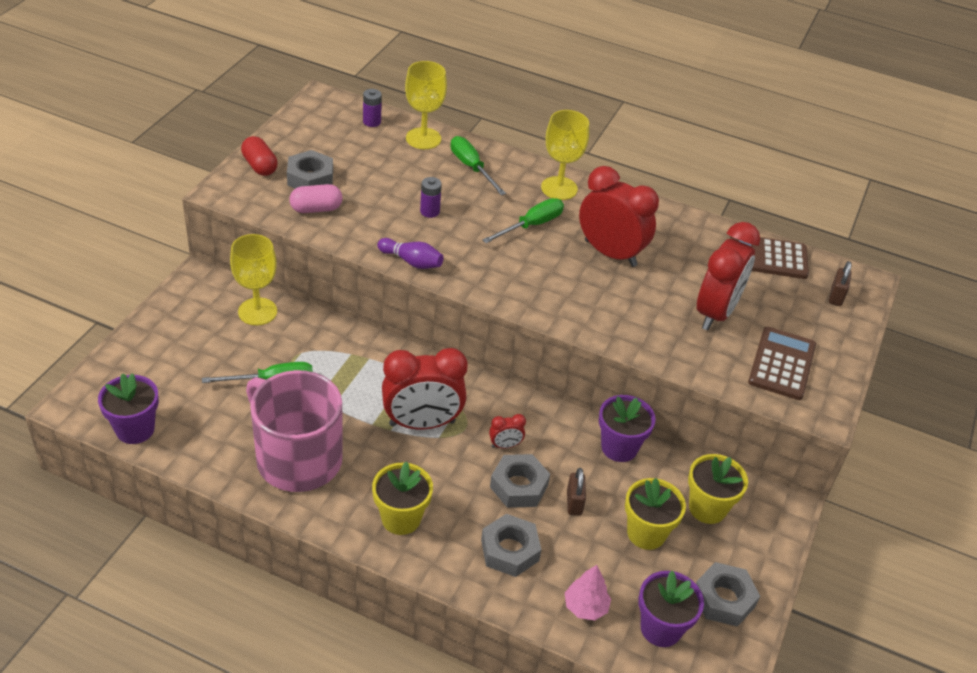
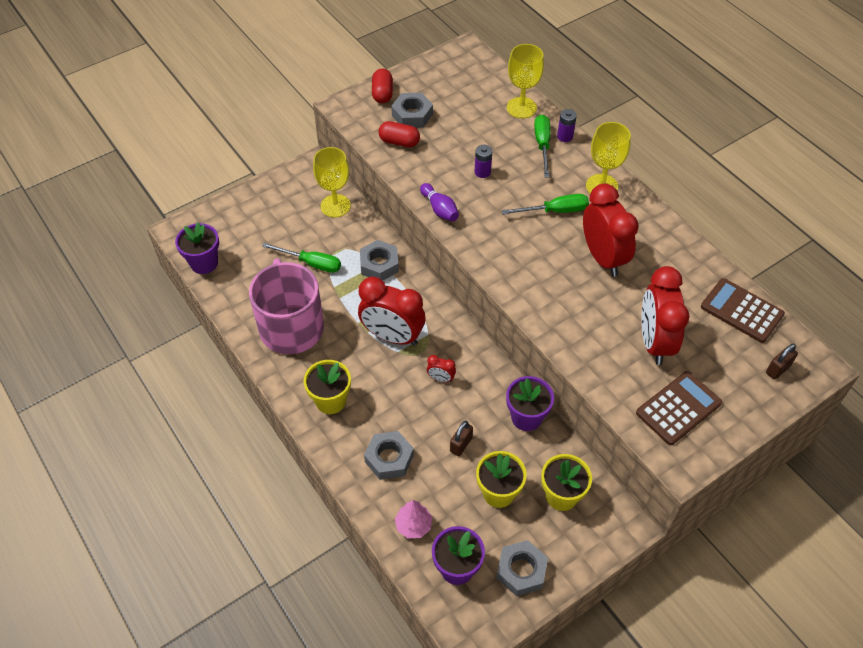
camera: 35 degrees right, 10 degrees up
pink capsule [289,184,342,213] -> red capsule [378,121,420,147]
purple battery [363,89,382,127] -> purple battery moved to [557,109,577,142]
grey nut [490,454,550,508] -> grey nut moved to [360,240,399,281]
red clock [697,222,760,330] -> red clock turned 120 degrees clockwise [641,266,689,365]

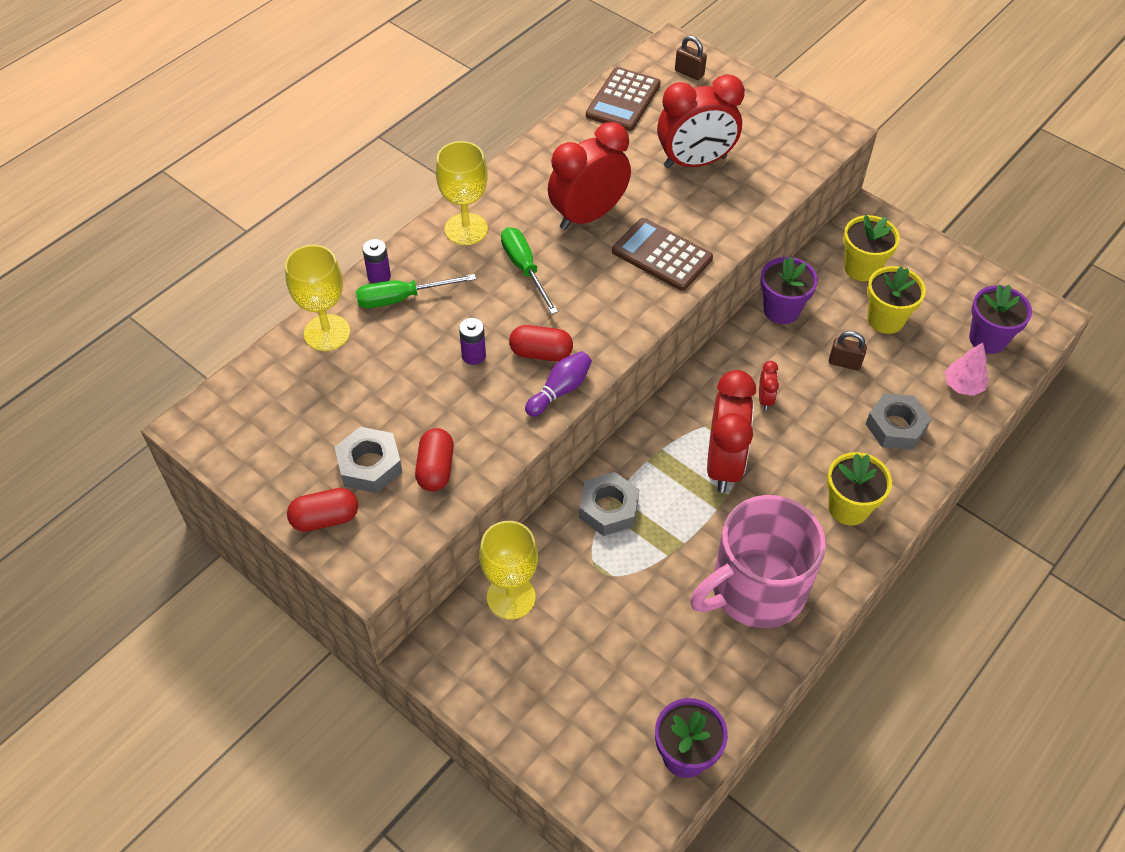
camera: 105 degrees left, 0 degrees up
green screwdriver [262,243,341,273] -> none
grey nut [496,540,548,596] -> none
brown calculator [636,371,722,445] -> brown calculator moved to [612,218,713,291]
none -> red capsule [509,325,573,361]

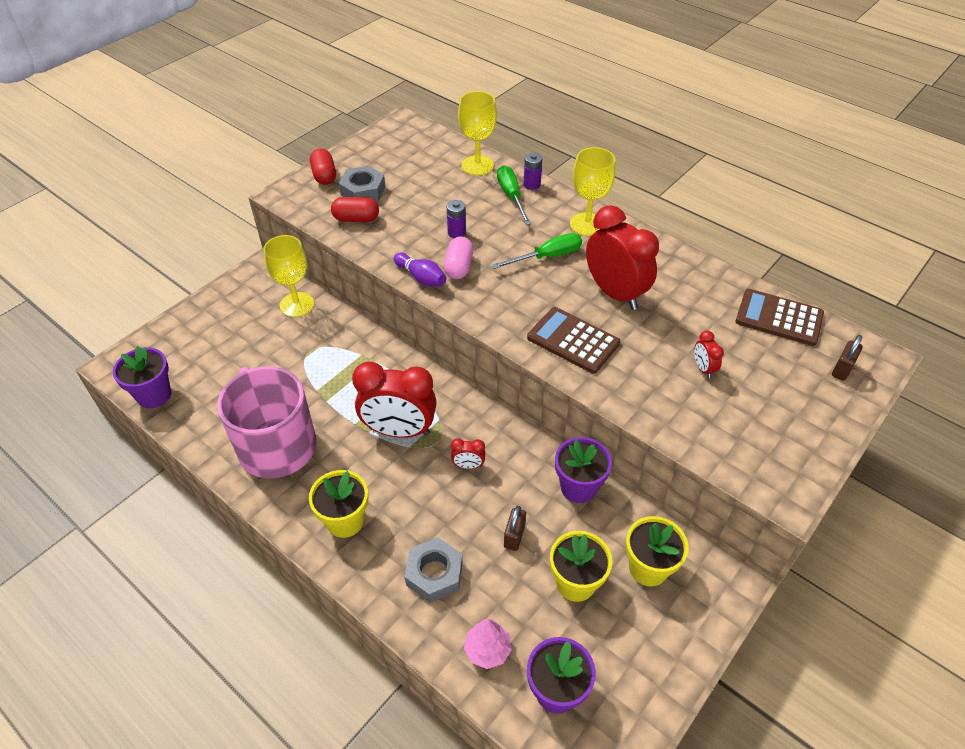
camera: 90 degrees right, 5 degrees down
red capsule [509,325,573,361] -> pink capsule [444,237,473,279]
grey nut [579,472,639,536] -> none
brown calculator [612,218,713,291] -> brown calculator turned 90 degrees counterclockwise [527,307,620,374]
red clock [657,74,745,169] -> red clock [694,330,724,378], size x0.43

